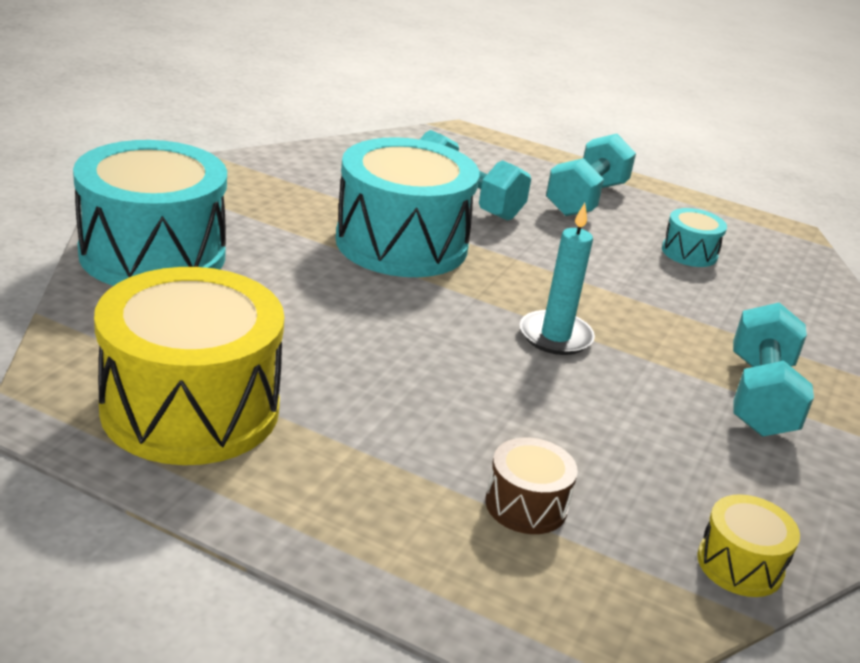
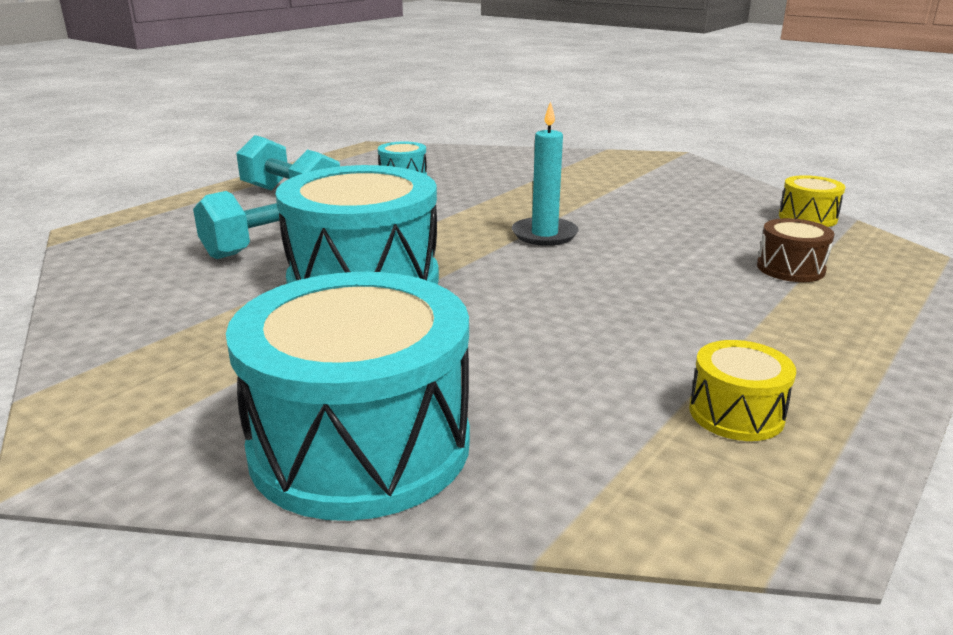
camera: 75 degrees left, 5 degrees down
yellow drum [94,267,284,465] -> yellow drum [689,340,796,441], size x0.45
turquoise dumbbell [733,303,814,437] -> none

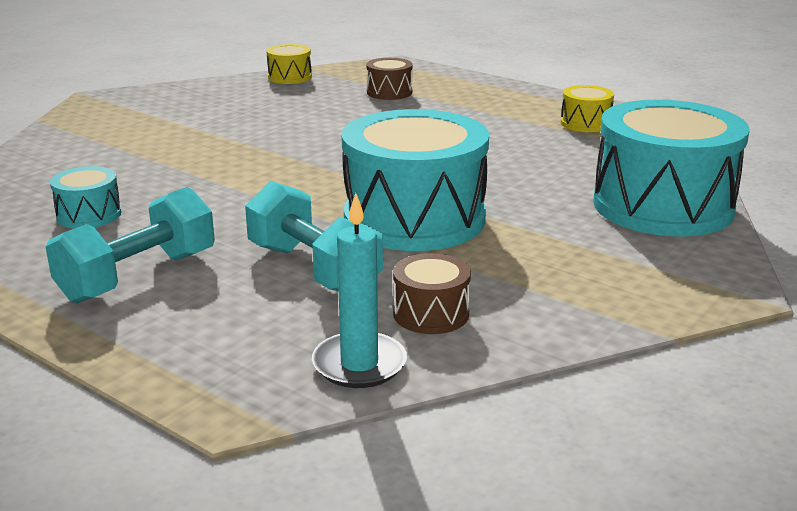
camera: 90 degrees left, 0 degrees up
turquoise candle [512,101,579,246] -> turquoise candle moved to [312,193,407,388]
none -> brown drum [393,253,471,334]

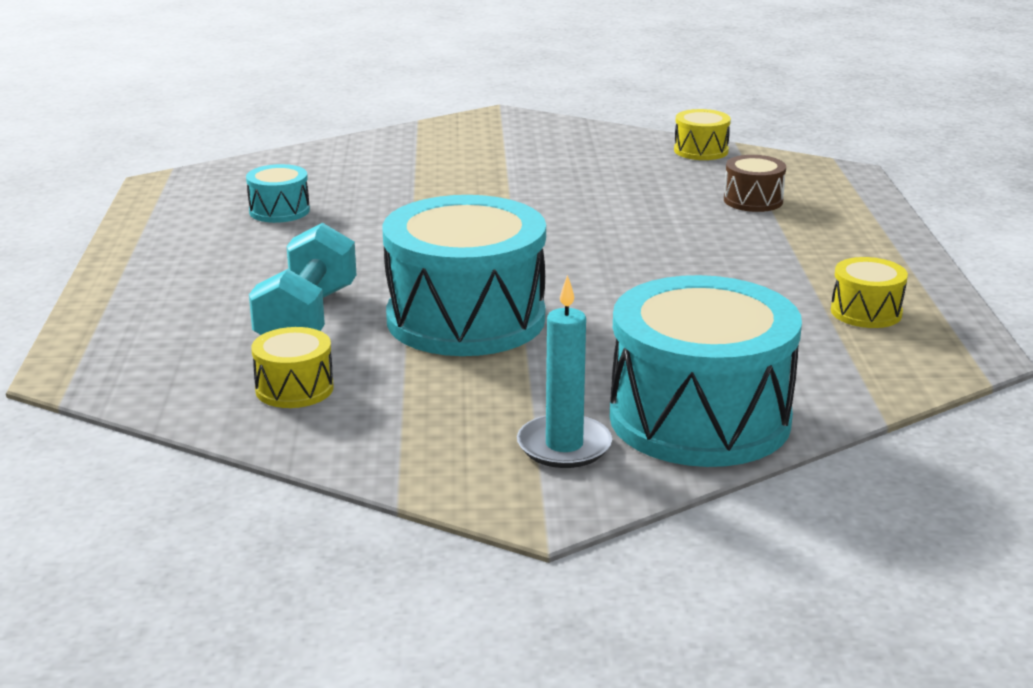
camera: 50 degrees right, 0 degrees up
turquoise dumbbell [46,187,215,303] -> none
turquoise candle [312,193,407,388] -> turquoise candle moved to [517,275,612,468]
brown drum [393,253,471,334] -> yellow drum [251,327,334,408]

